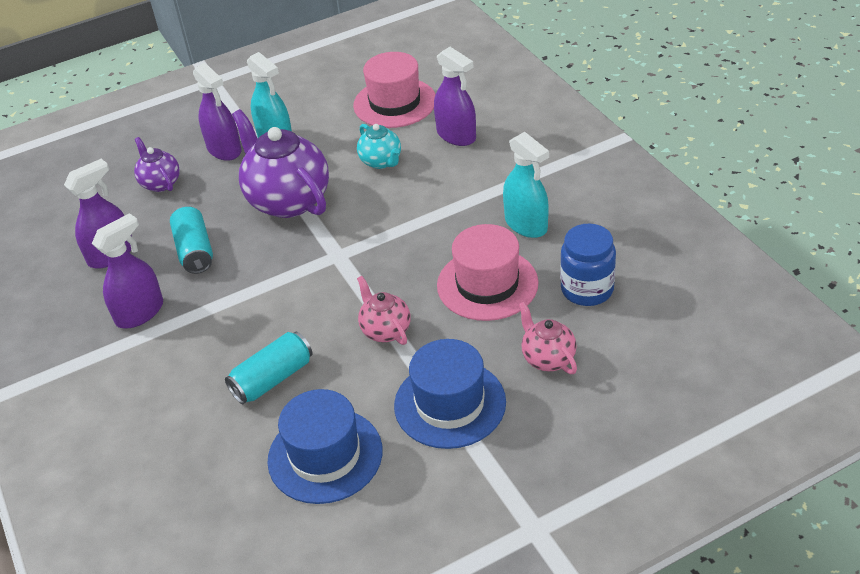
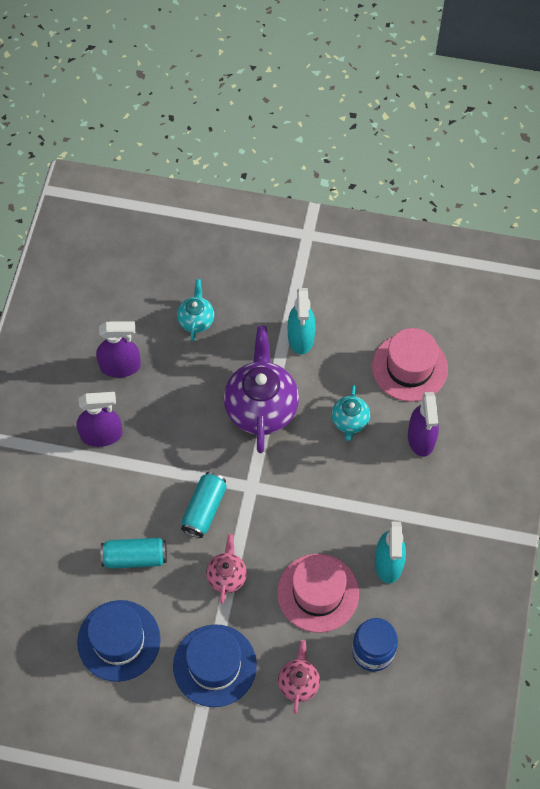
camera: 35 degrees right, 20 degrees up
purple teapot [134,137,180,192] -> turquoise teapot [177,279,214,341]
turquoise can [170,206,213,274] -> turquoise can moved to [181,472,227,538]
purple spray bottle [193,63,242,161] -> none

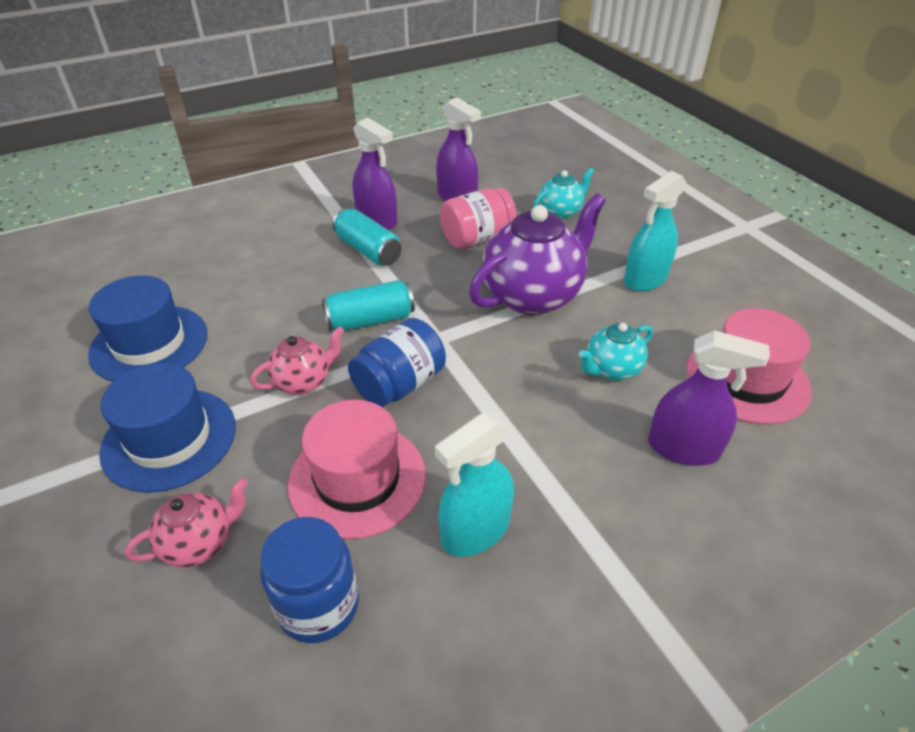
camera: 50 degrees right, 20 degrees down
turquoise can [100,538,167,569] -> turquoise can moved to [333,208,402,266]
purple spray bottle [408,392,439,457] -> purple spray bottle turned 120 degrees counterclockwise [648,330,770,466]
none -> blue jar [348,318,446,407]
none -> pink jar [440,188,516,249]

